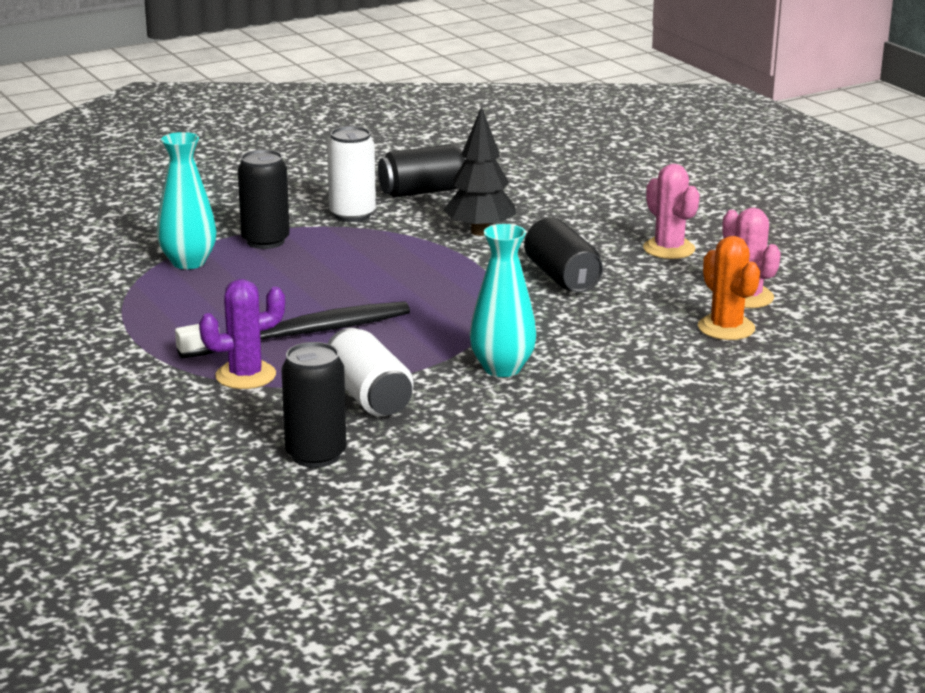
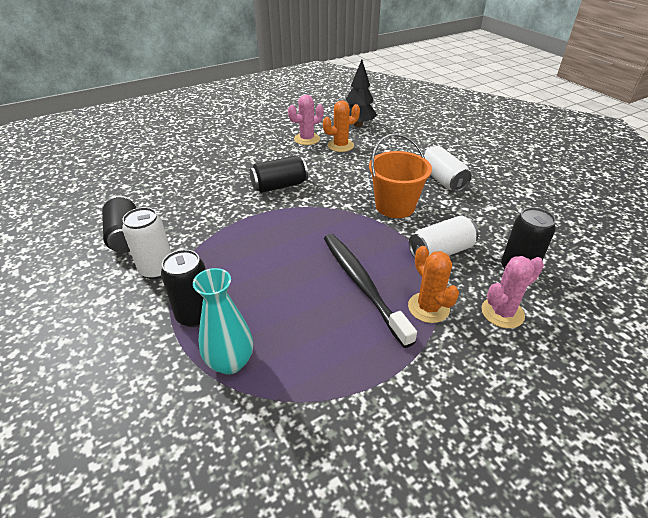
camera: 90 degrees left, 15 degrees up
purple cactus [199,279,285,389] -> orange cactus [408,246,459,323]
black tree [443,106,516,236] -> black tree moved to [346,60,377,127]
turquoise vase [470,224,537,377] -> orange bucket [369,133,432,218]
pink cactus [643,164,700,259] -> pink cactus moved to [482,256,544,329]
none -> white can [423,146,472,192]

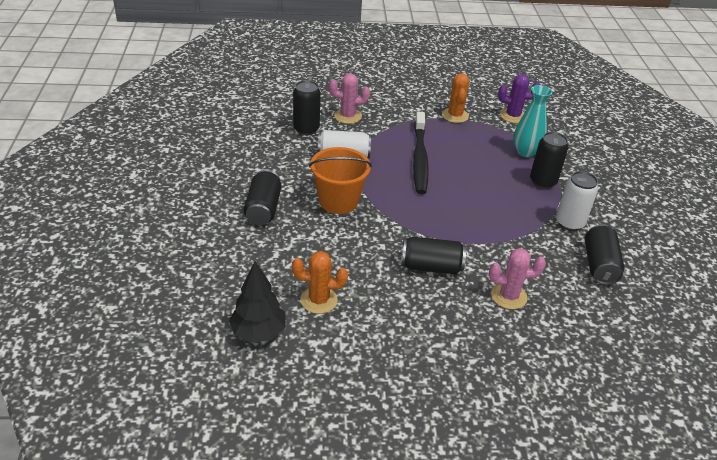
camera: 155 degrees left, 0 degrees up
pink cactus [288,95,324,145] -> pink cactus moved to [489,248,546,309]
orange cactus [408,246,459,323] -> orange cactus moved to [442,73,469,123]
white can [423,146,472,192] -> black can [244,170,281,225]
none -> purple cactus [498,74,540,123]

